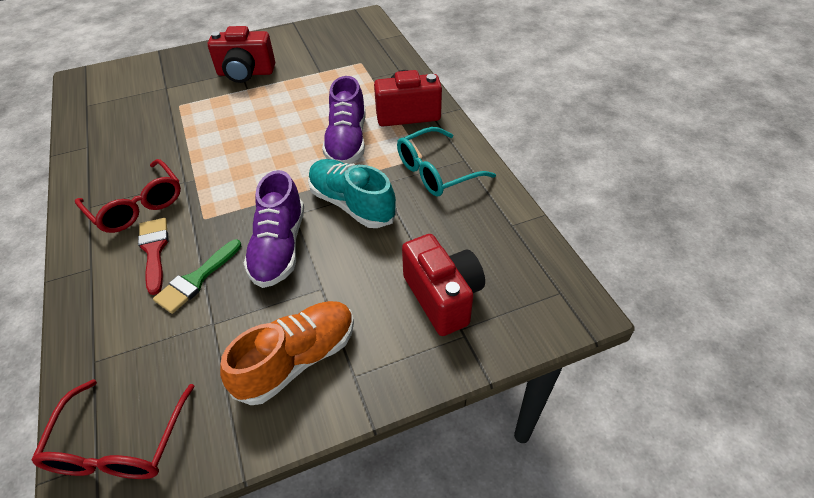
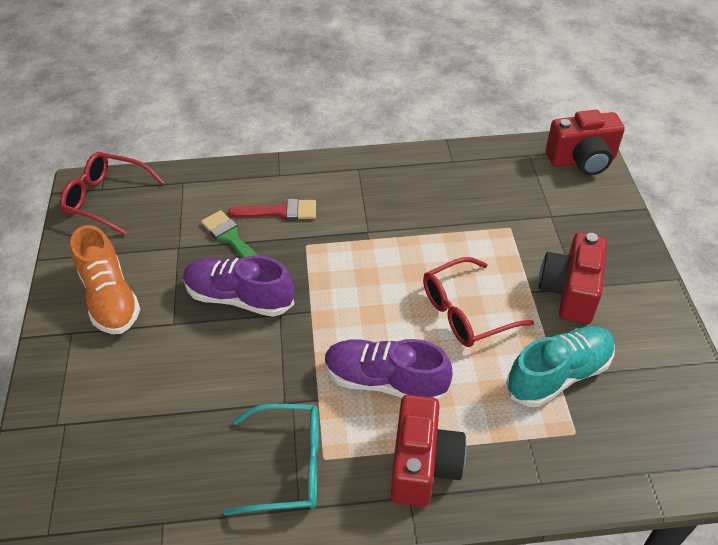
camera: 105 degrees right, 0 degrees up
red glasses [75,159,181,233] -> red glasses moved to [423,257,534,347]
turquoise shoe [308,159,397,228] -> turquoise shoe moved to [506,326,615,407]
turquoise glasses [397,127,496,197] -> turquoise glasses turned 105 degrees clockwise [223,404,319,515]
red camera [402,234,485,336] -> red camera moved to [546,110,625,175]

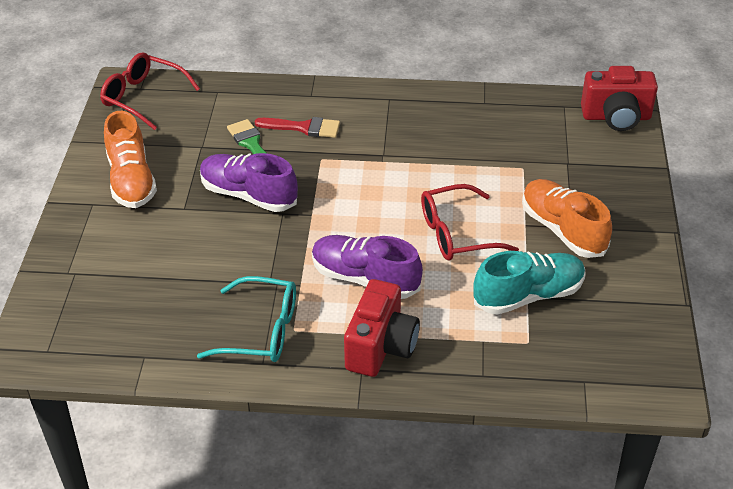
camera: 10 degrees right, 5 degrees down
red camera [539,233,607,324] -> orange shoe [522,179,612,258]

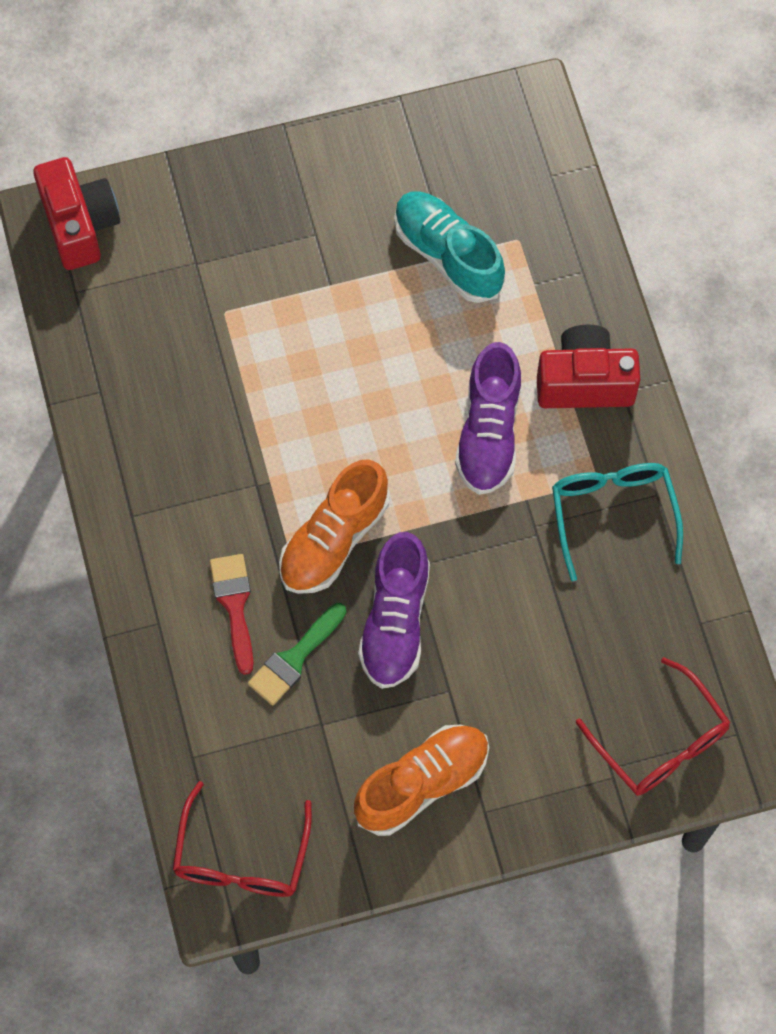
camera: 110 degrees left, 25 degrees up
red glasses [421,184,519,260] -> red glasses moved to [576,657,731,796]
orange shoe [522,179,612,258] -> orange shoe moved to [279,460,390,594]

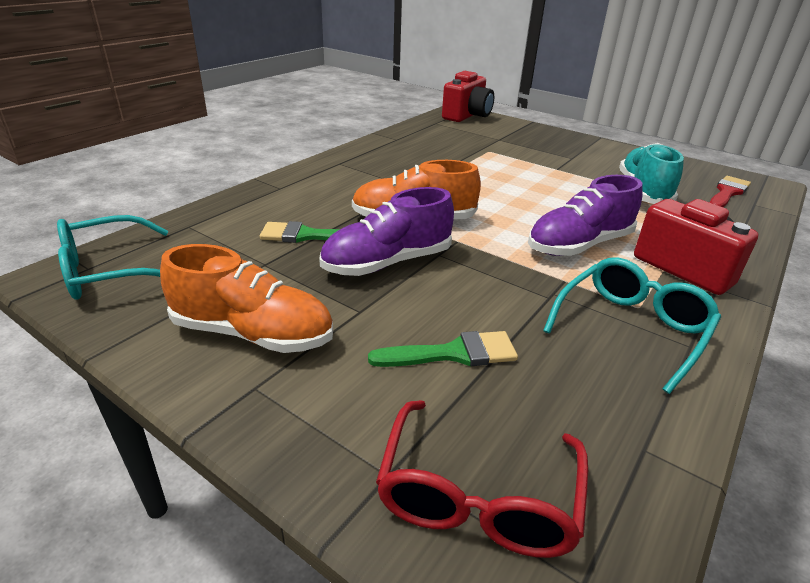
camera: 50 degrees right, 35 degrees down
red glasses [173,781,312,897] -> turquoise glasses [57,215,168,300]
red brush [210,554,254,675] -> red brush moved to [709,176,751,207]
none -> green brush [368,331,518,367]

